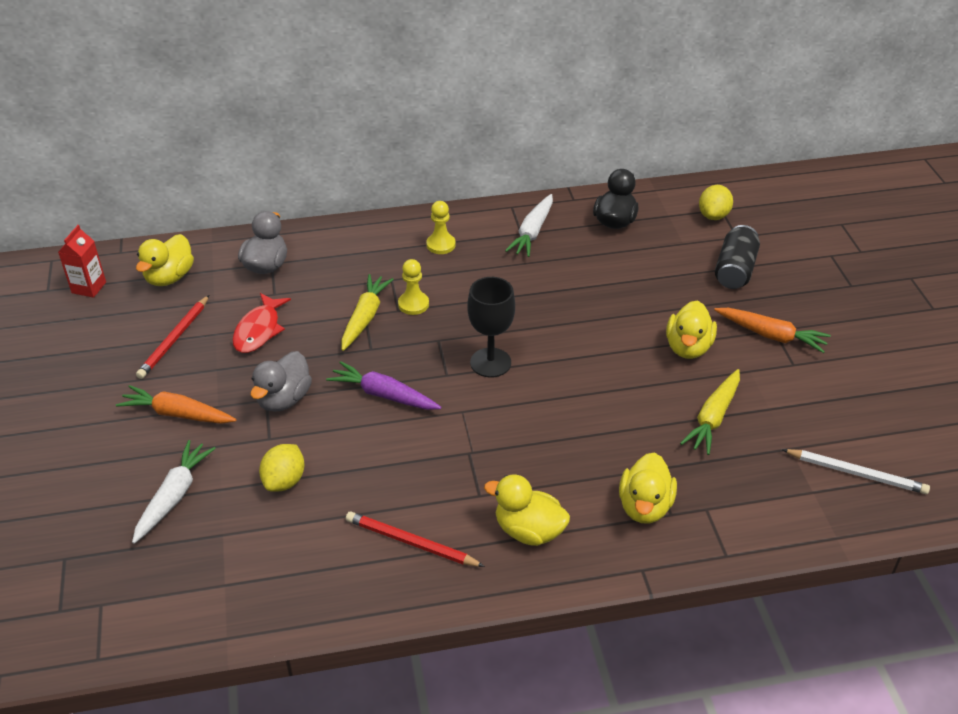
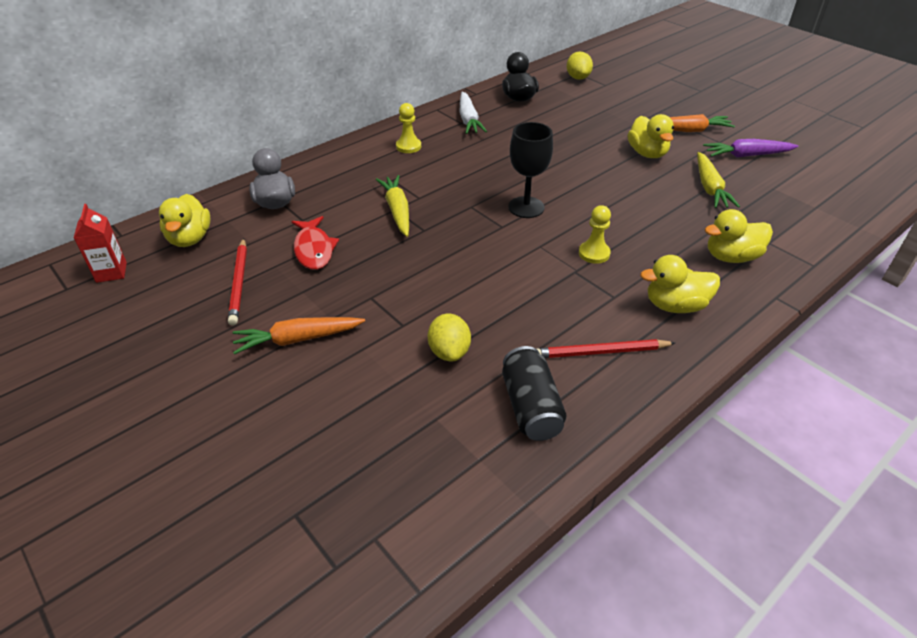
camera: 30 degrees left, 0 degrees up
white carrot [132,440,216,544] -> none
grey duck [250,351,312,412] -> none
purple carrot [326,361,441,410] -> purple carrot moved to [703,139,799,158]
yellow pawn [398,259,429,315] -> yellow pawn moved to [579,205,611,264]
yellow duck [619,452,677,524] -> yellow duck turned 90 degrees clockwise [705,209,773,263]
black can [715,225,760,289] -> black can moved to [502,346,567,441]
white pencil [782,449,930,494] -> none

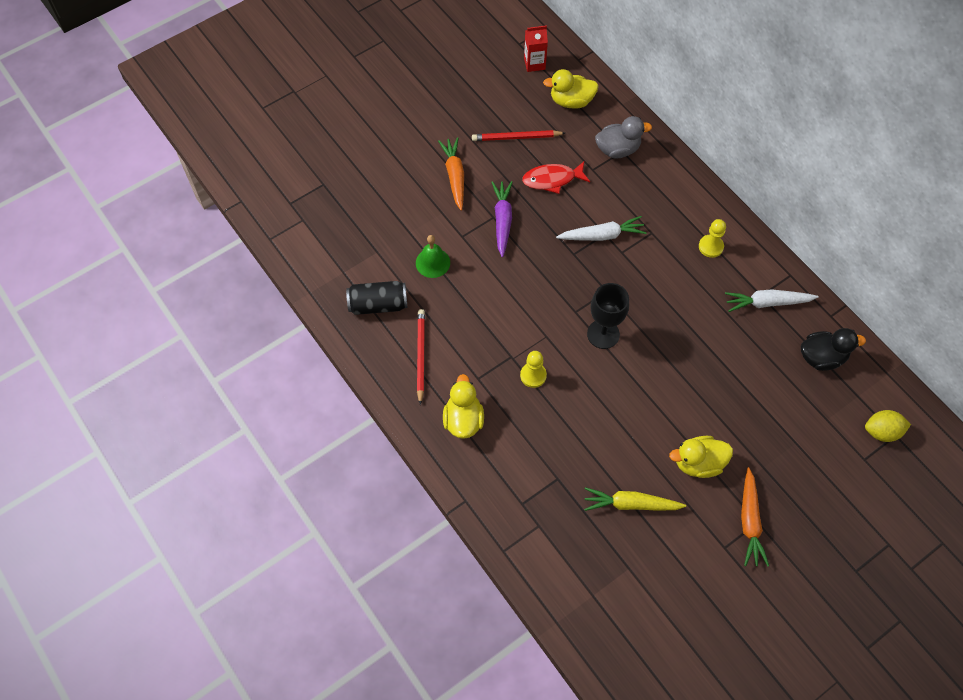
camera: 95 degrees right, 20 degrees up
yellow carrot [376,175,409,237] -> white carrot [556,216,646,241]
yellow lemon [428,314,471,361] -> green bell [416,235,450,278]
purple carrot [703,139,799,158] -> purple carrot moved to [491,181,513,257]
yellow duck [705,209,773,263] -> none

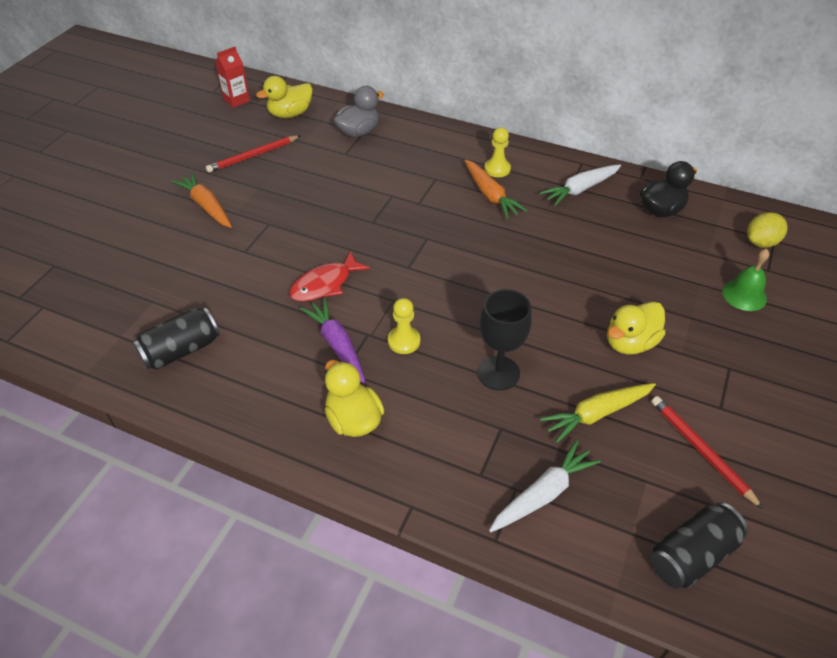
camera: 30 degrees left, 15 degrees down
green bell [416,235,450,278] -> green bell moved to [722,249,769,311]
red pencil [417,309,425,405] -> red pencil moved to [651,396,763,509]
purple carrot [491,181,513,257] -> purple carrot moved to [300,298,366,384]
red fish [522,162,590,194] -> red fish moved to [289,251,370,301]
white carrot [556,216,646,241] -> white carrot moved to [489,440,601,532]
black goblet [587,283,629,349] -> black goblet moved to [477,289,532,390]
orange carrot [741,467,769,566] -> orange carrot moved to [464,159,528,219]
none -> black can [650,502,748,588]

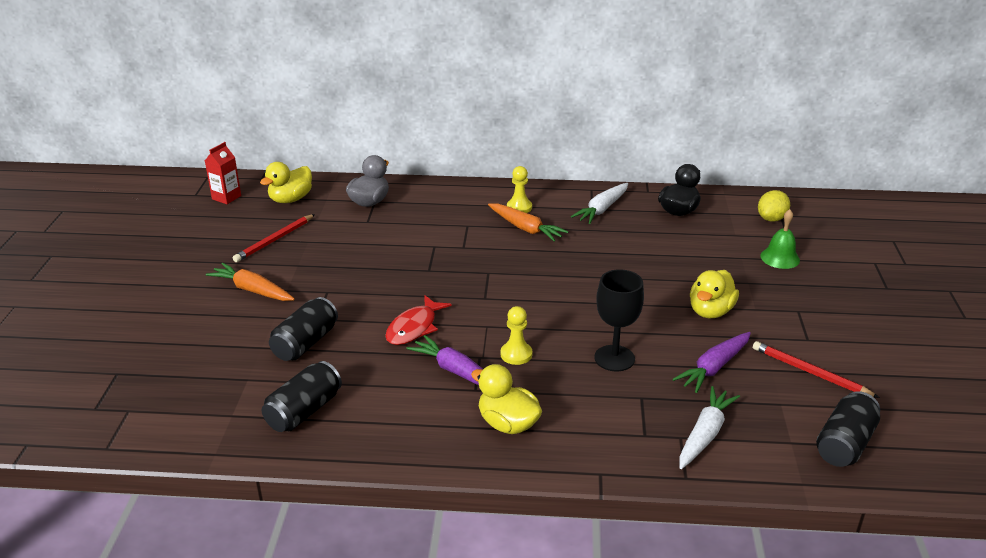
camera: 20 degrees left, 15 degrees down
yellow carrot [540,383,656,443] -> purple carrot [673,332,751,393]
none -> black can [269,297,338,361]

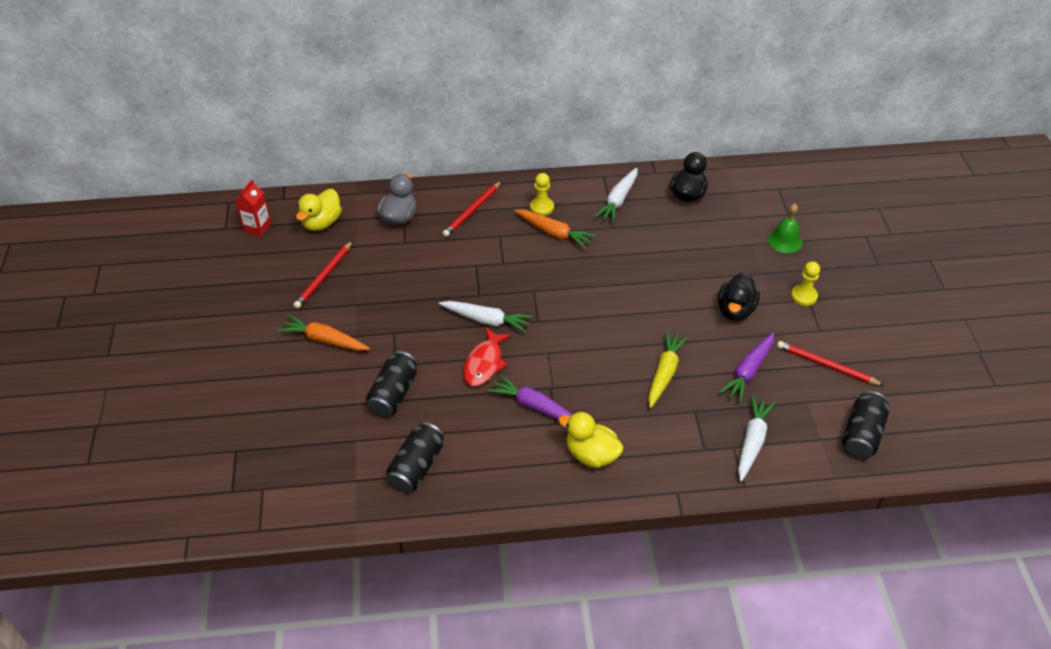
camera: 10 degrees left, 15 degrees up
yellow pawn [501,306,532,365] -> yellow pawn moved to [791,261,820,306]
black goblet [594,269,644,371] -> yellow carrot [648,331,689,408]
yellow duck [690,270,739,318] -> black duck [718,273,760,321]
yellow lemon [758,190,790,222] -> none
none -> white carrot [439,301,533,333]
none -> red pencil [442,181,502,237]

